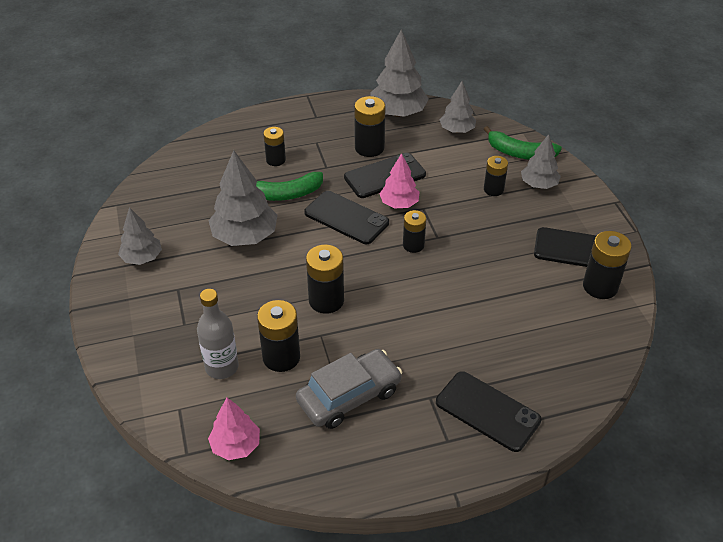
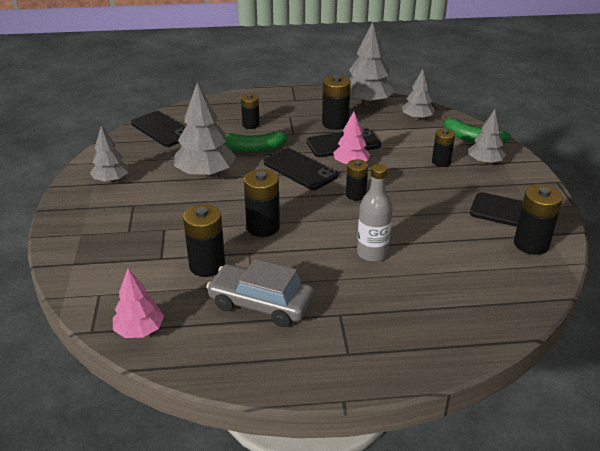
camera: 10 degrees right, 10 degrees down
grey bottle [197,289,239,379] -> grey bottle moved to [357,164,393,262]
grey car [296,349,402,429] -> grey car turned 135 degrees counterclockwise [206,259,315,327]
black phone [436,371,542,452] -> black phone moved to [131,111,185,147]

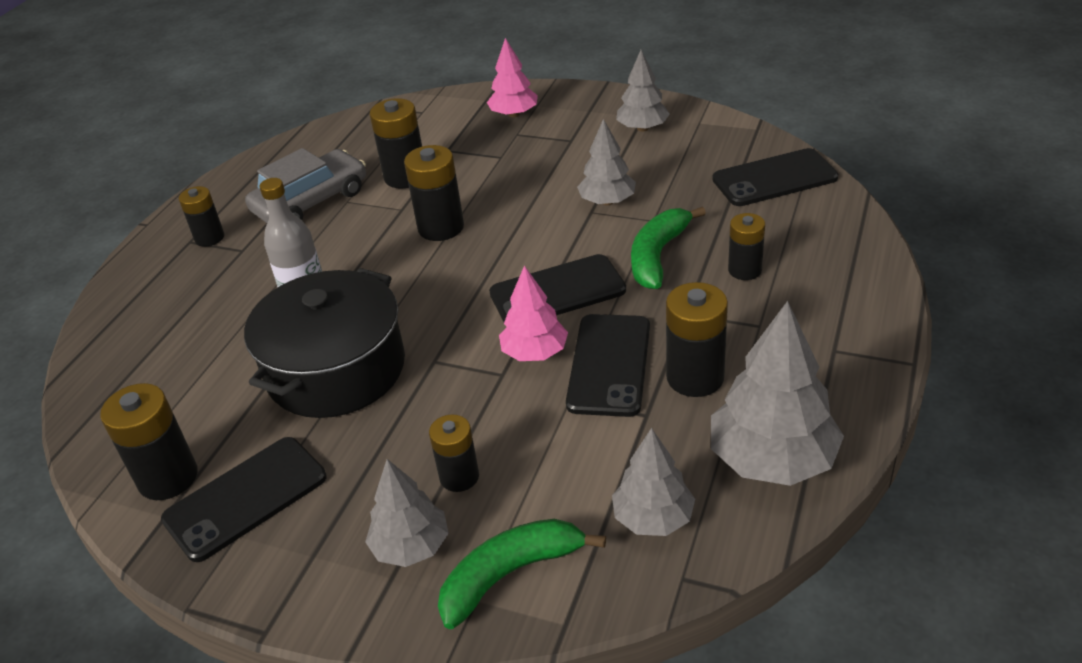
camera: 120 degrees right, 5 degrees up
pink tree [113,269,164,338] -> pink tree moved to [487,38,538,117]
grey tree [174,82,236,178] -> grey tree [577,119,636,205], size x0.61
black battery [346,159,368,200] -> black battery moved to [179,186,224,247]
none -> black pot [244,268,405,418]

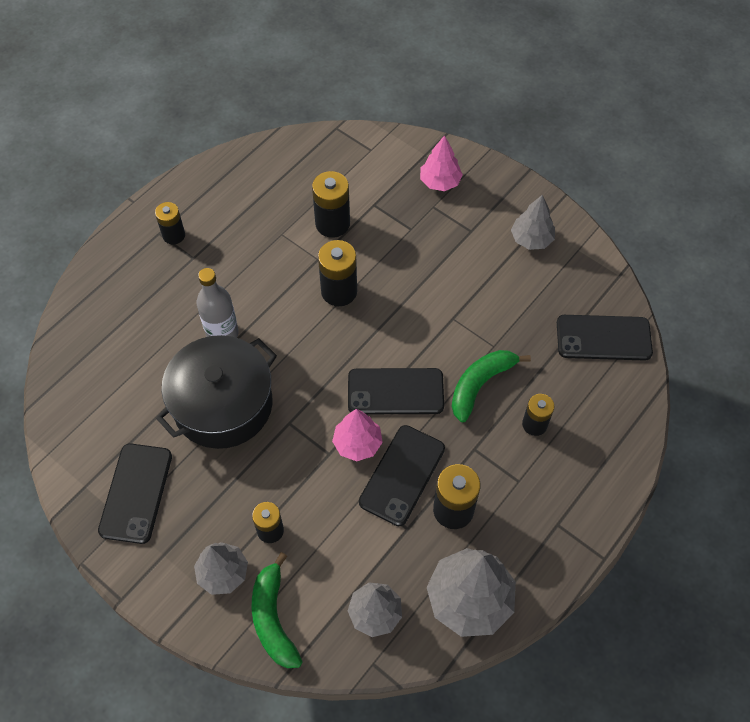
camera: 15 degrees right, 20 degrees up
black battery [100,383,198,500] -> none
black phone [161,437,327,562] -> black phone turned 60 degrees counterclockwise [98,443,172,544]
grey car [245,148,366,223] -> none
green banana [438,519,606,629] -> green banana turned 90 degrees counterclockwise [252,552,303,668]
grey tree [577,119,636,205] -> none

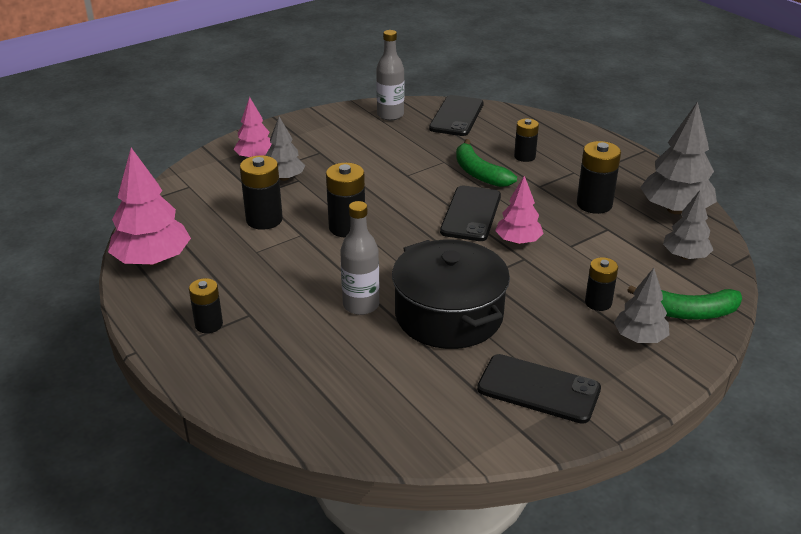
camera: 75 degrees left, 25 degrees down
black phone [359,425,445,526] -> none
grey tree [511,195,555,250] -> grey tree moved to [266,117,305,181]
none -> pink tree [108,148,191,266]
none -> grey bottle [376,30,404,120]

